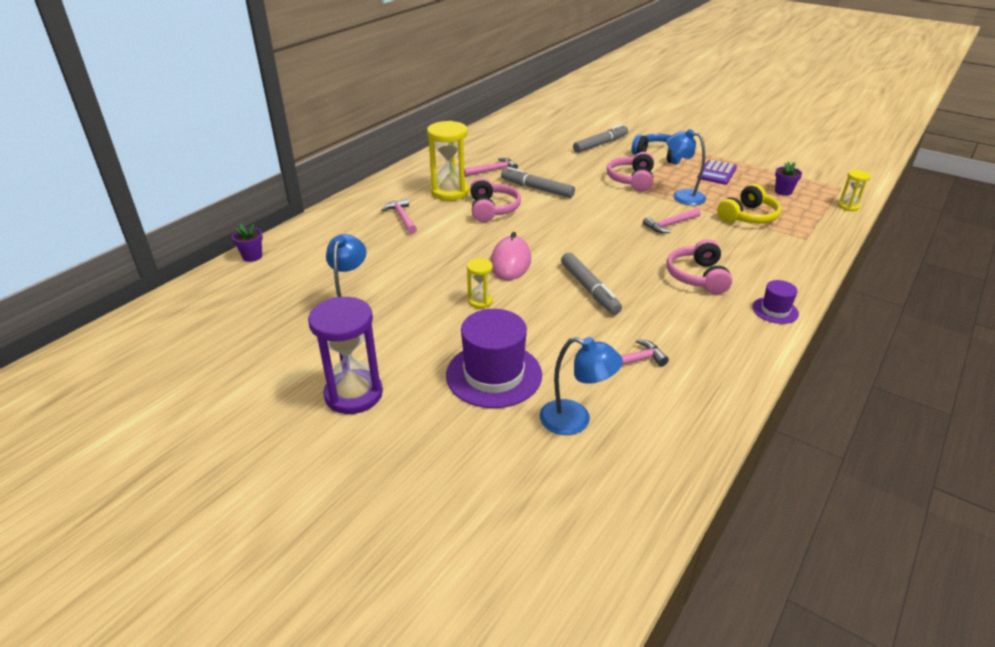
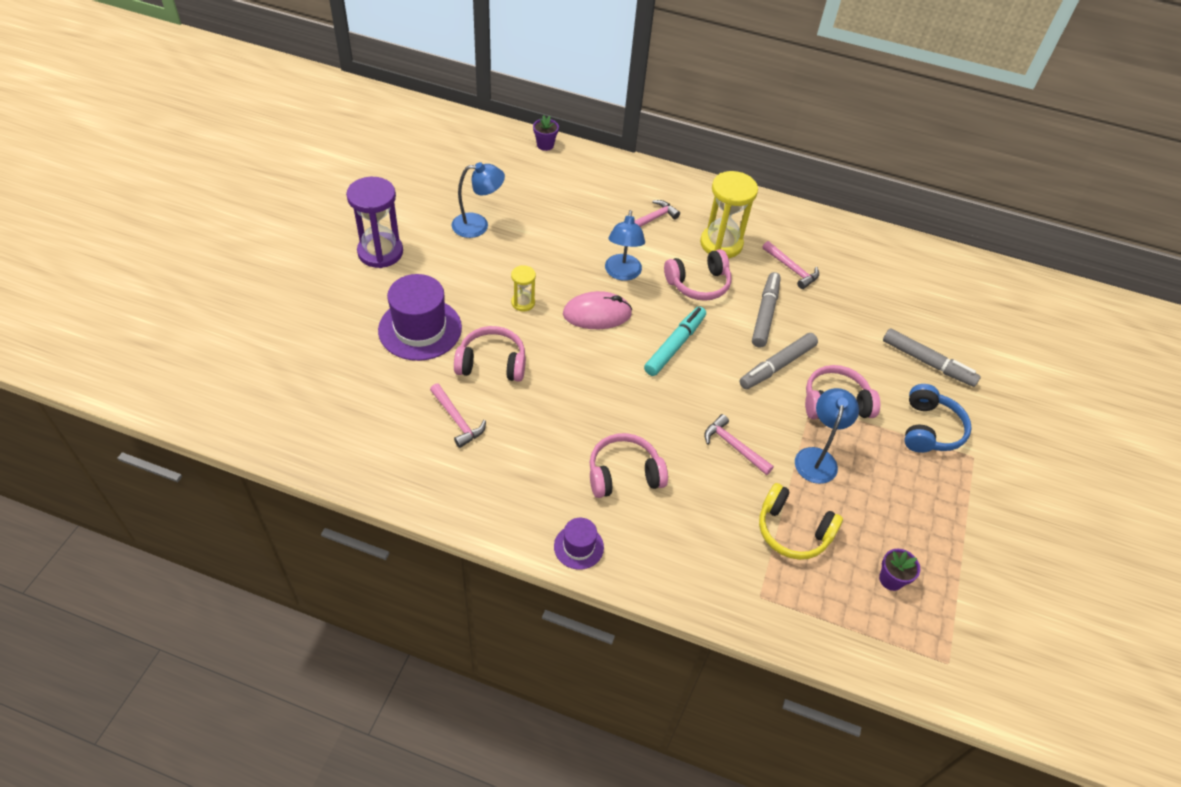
camera: 70 degrees right, 15 degrees up
blue lamp [540,337,623,435] -> blue lamp moved to [605,210,645,281]
grey marker [561,252,622,314] -> grey marker moved to [740,333,818,389]
purple calculator [697,160,737,185] -> none
yellow hourglass [838,170,871,211] -> none
none -> pink headphones [454,326,526,382]
none -> turquoise marker [644,306,706,376]

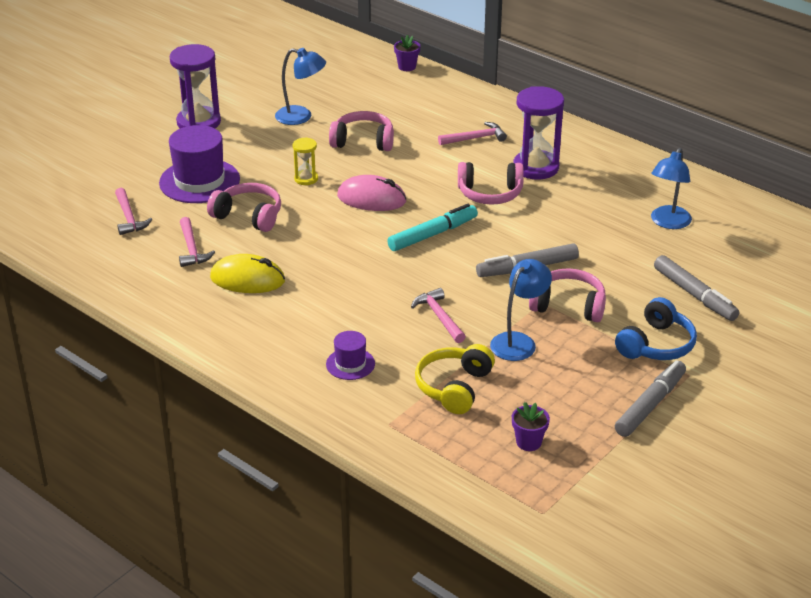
camera: 25 degrees right, 15 degrees down
purple hat [554,518,604,570] -> purple hat moved to [326,331,375,380]
pink headphones [590,433,668,498] -> pink headphones moved to [329,111,394,151]
blue lamp [605,210,645,281] -> blue lamp moved to [651,148,692,229]
yellow hourglass [700,171,758,258] -> purple hourglass [513,86,564,180]
grey marker [752,272,781,348] -> grey marker moved to [615,360,686,437]
yellow headphones [759,483,843,560] -> yellow headphones turned 60 degrees clockwise [415,344,495,414]
pink hammer [762,241,819,289] -> pink hammer moved to [115,188,152,235]
none -> yellow mouse [210,254,285,293]

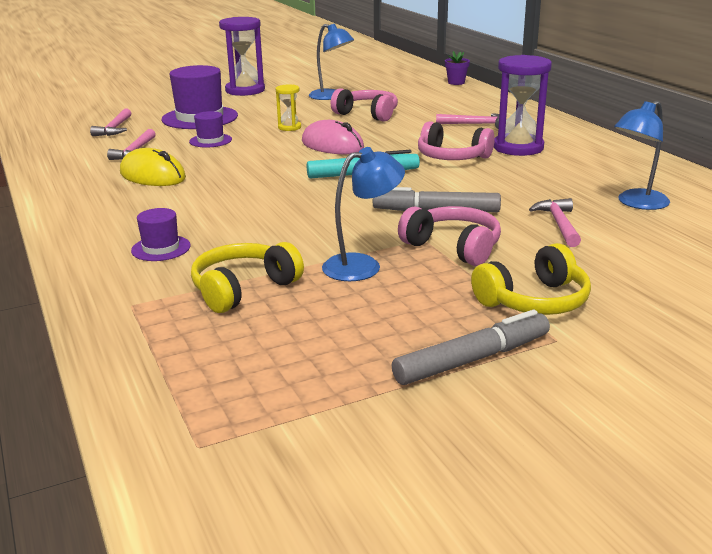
camera: 25 degrees right, 10 degrees down
pink headphones [207,183,281,232] -> purple hat [189,111,232,148]
pink hammer [411,288,466,343] -> pink hammer moved to [529,198,581,247]
purple flower pot [512,402,550,451] -> none
blue headphones [615,297,697,360] -> yellow headphones [471,243,591,315]
grey marker [654,255,739,321] -> none

